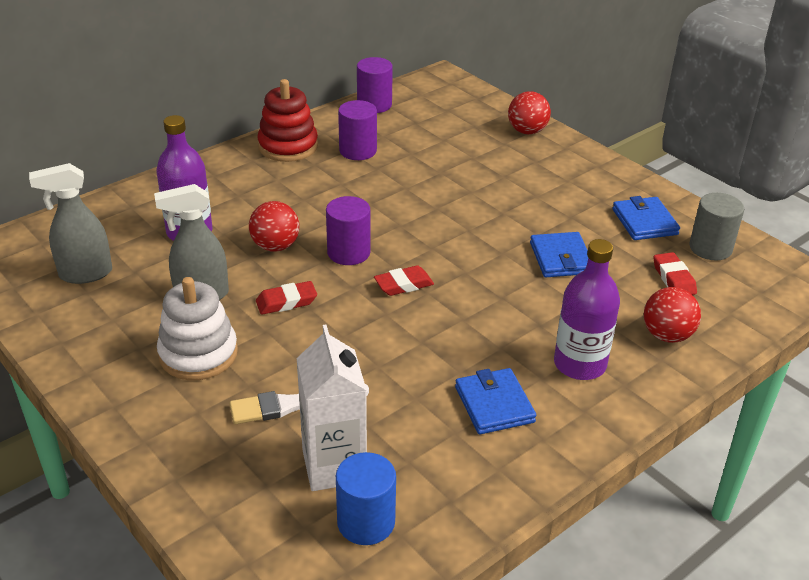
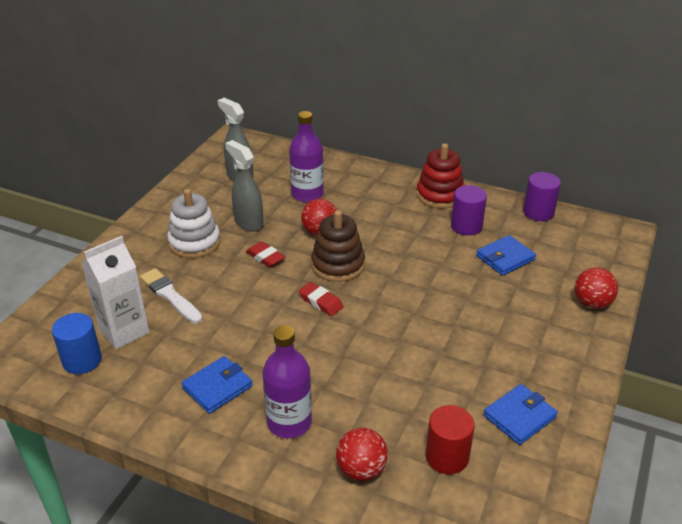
camera: 65 degrees right, 0 degrees up
purple cylinder [326,196,370,265] -> brown stacking toy [311,210,365,282]
blue wallet [530,232,588,277] -> blue wallet moved to [476,235,536,276]
red eraser [653,252,697,295] -> red cylinder [426,405,475,474]
grey cylinder [689,193,744,260] -> none

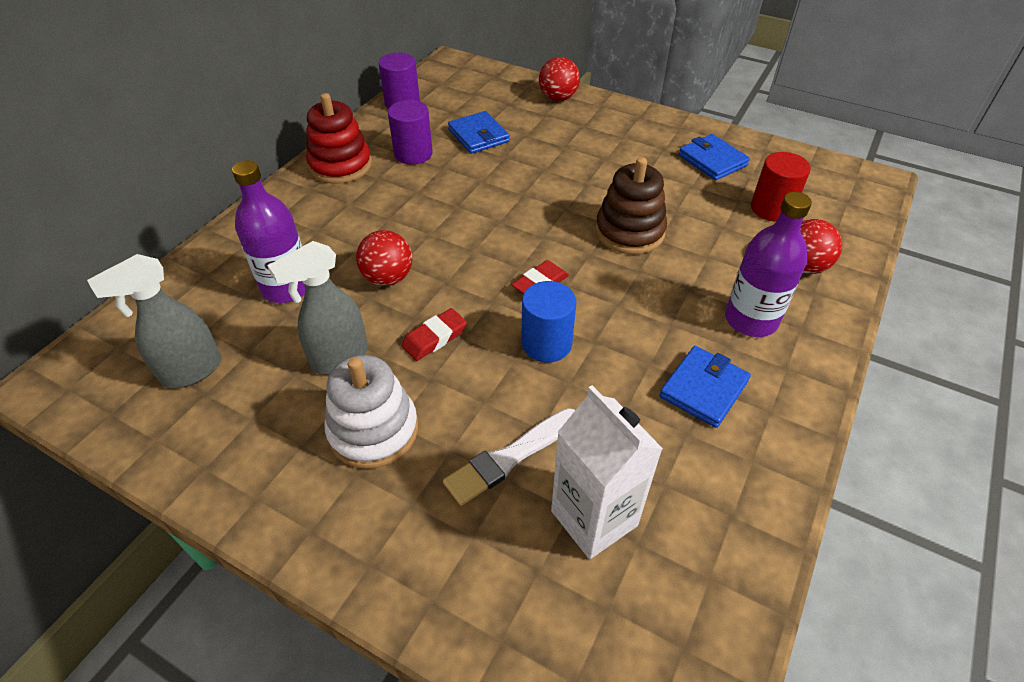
camera: 85 degrees left, 10 degrees up
blue cylinder [52,313,102,374] -> blue cylinder moved to [521,281,576,363]
blue wallet [181,356,253,414] -> blue wallet turned 75 degrees clockwise [659,346,751,428]
brown stacking toy [311,210,365,282] -> brown stacking toy moved to [595,157,667,254]

